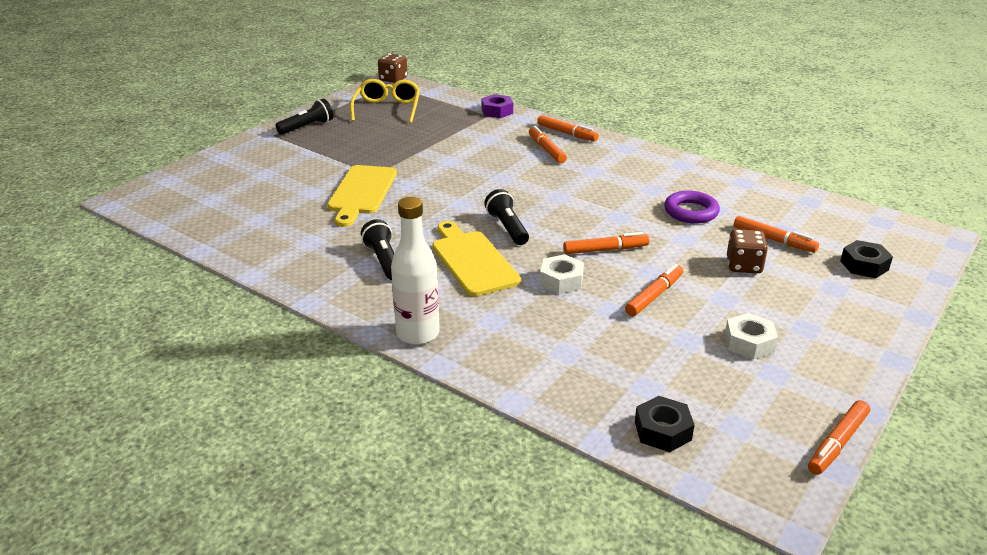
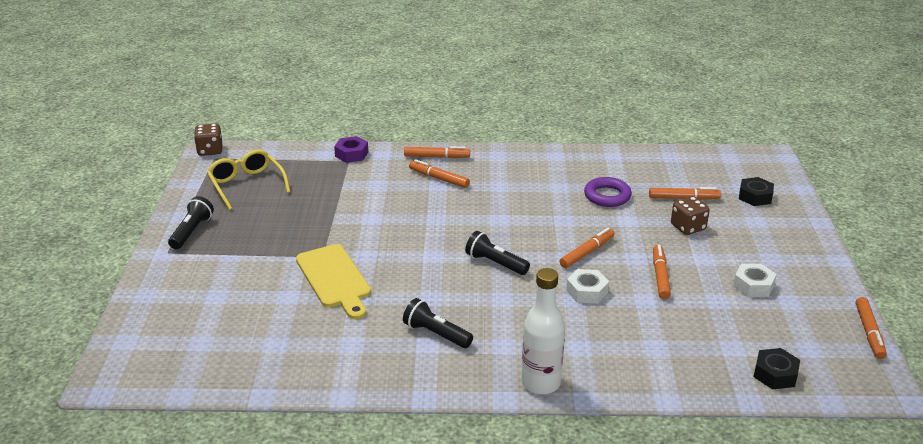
camera: 35 degrees left, 0 degrees up
yellow cutting board [432,221,521,296] -> none

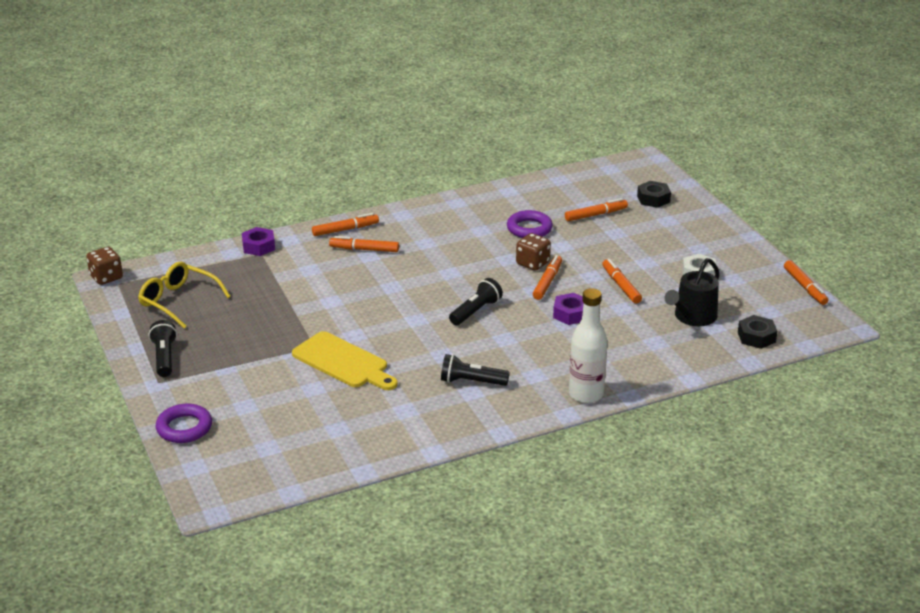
camera: 25 degrees left, 0 degrees up
black flashlight [465,231,530,275] -> black flashlight turned 120 degrees clockwise [449,278,503,325]
white nut [566,269,609,304] -> purple nut [553,293,584,325]
brown dice [671,196,710,235] -> brown dice moved to [516,233,551,271]
none -> purple ring [155,404,212,443]
none -> black watering can [664,258,720,326]

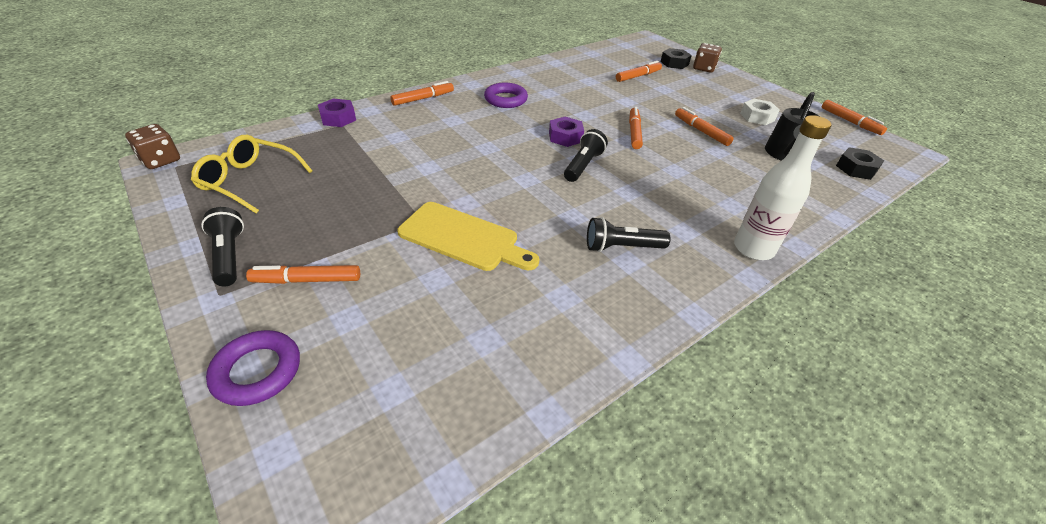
camera: 15 degrees left, 10 degrees up
orange marker [329,236,399,252] -> orange marker moved to [246,265,360,284]
purple ring [507,210,553,238] -> purple ring moved to [484,82,528,108]
brown dice [516,233,551,271] -> brown dice moved to [693,43,722,72]
purple nut [553,293,584,325] -> purple nut moved to [549,117,584,147]

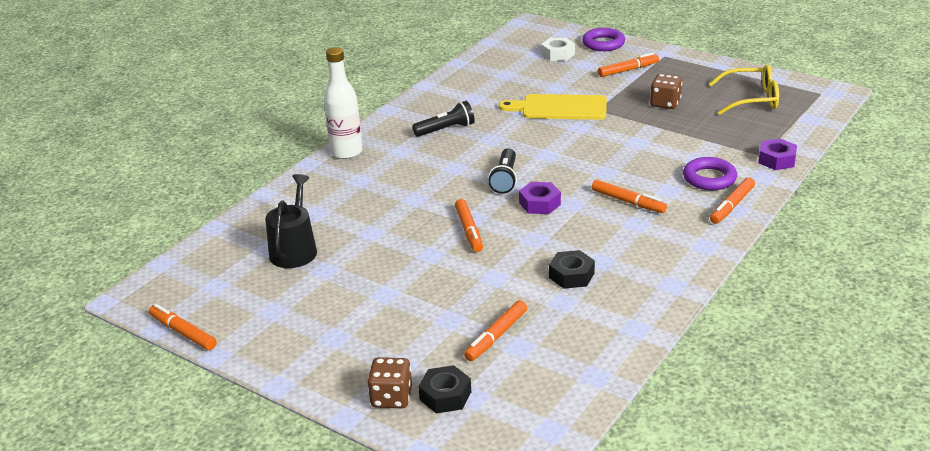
camera: 165 degrees right, 10 degrees down
brown dice [125,124,180,169] -> brown dice moved to [650,74,682,109]
black flashlight [201,207,244,286] -> none
purple ring [484,82,528,108] -> purple ring moved to [683,157,737,190]
orange marker [675,107,734,146] -> orange marker moved to [592,179,667,213]
white nut [740,99,780,125] -> white nut moved to [542,38,575,61]
black nut [836,147,884,180] -> black nut moved to [549,250,595,289]

